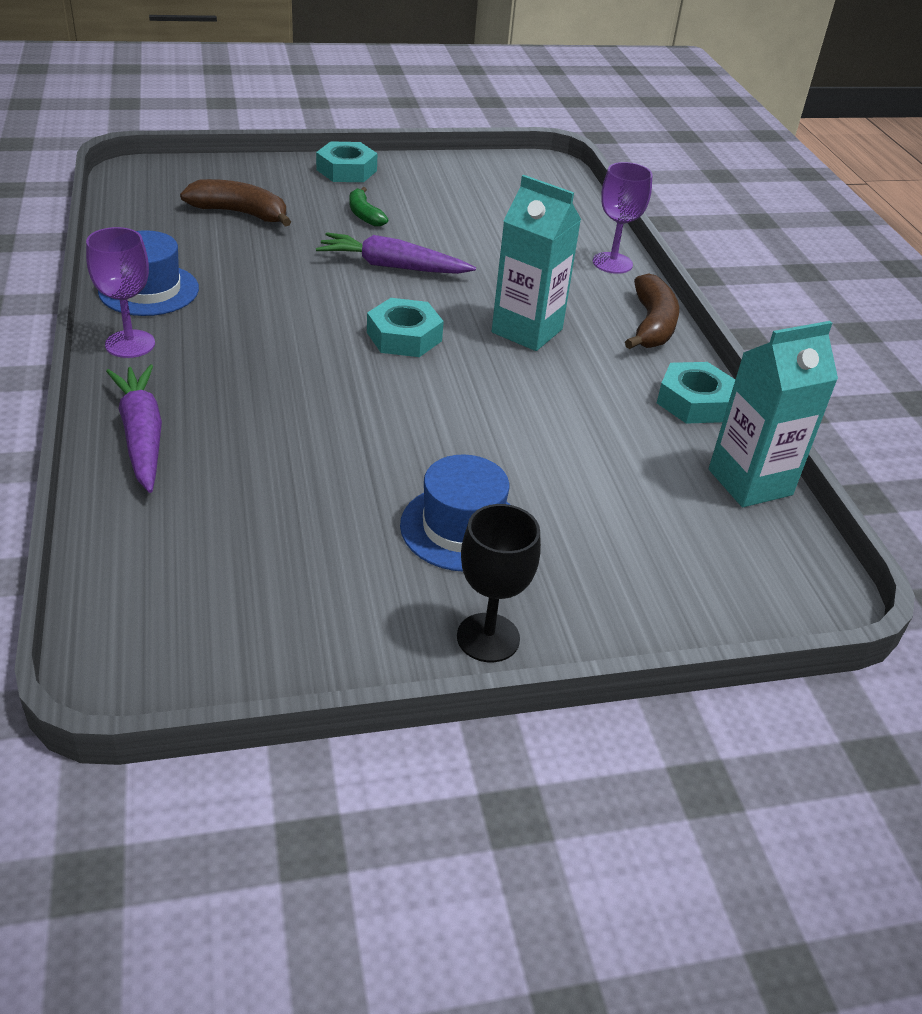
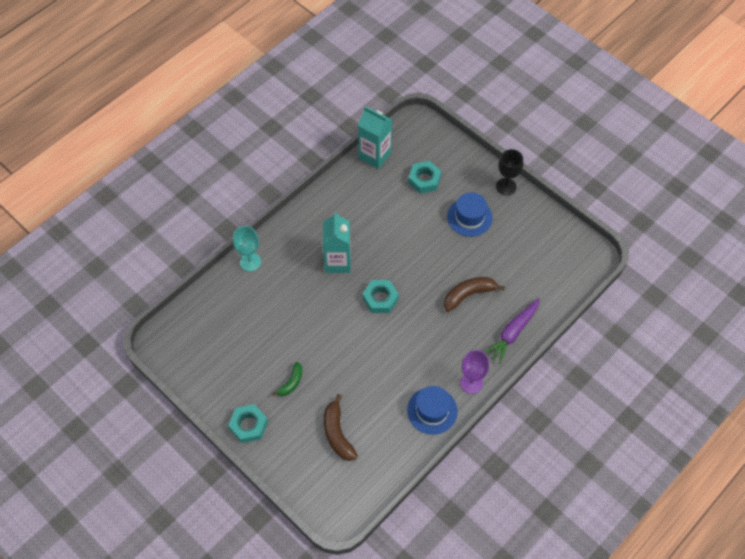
camera: 120 degrees left, 20 degrees up
purple carrot [316,232,476,274] -> none
purple goblet [593,162,653,274] -> turquoise goblet [233,226,261,271]
brown banana [625,273,679,349] -> brown banana moved to [444,277,505,312]
turquoise nut [657,362,735,424] -> turquoise nut moved to [408,161,442,194]

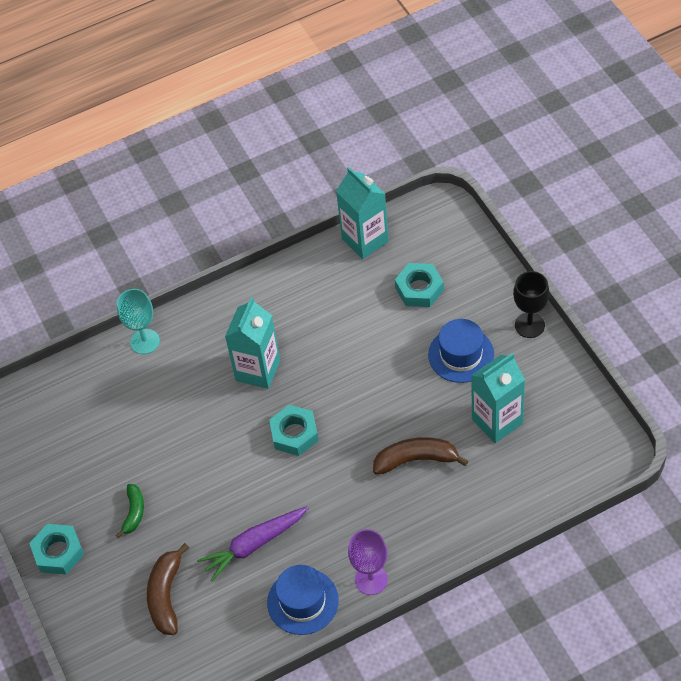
camera: 25 degrees right, 5 degrees down
green banana [272,362,302,396] -> green banana turned 45 degrees counterclockwise [116,484,144,538]
purple carrot [484,298,540,364] -> purple carrot moved to [197,506,308,582]
none -> turquoise carton [471,353,525,443]

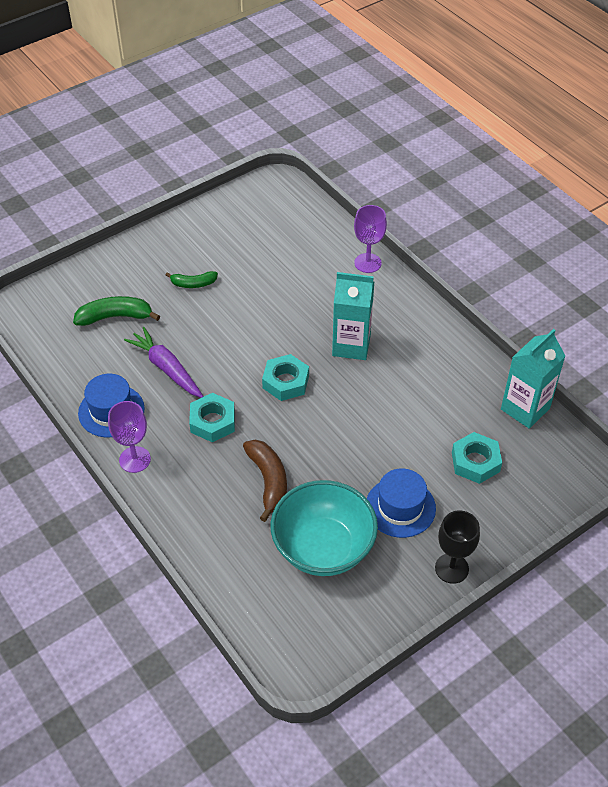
camera: 75 degrees right, 5 degrees down
turquoise nut [29,524,84,575] -> turquoise nut moved to [189,393,235,442]
turquoise goblet [117,289,160,354] -> purple goblet [354,205,387,273]
brown banana [147,543,189,635] -> green banana [73,296,160,326]
turquoise carton [471,353,525,443] -> turquoise bowl [270,480,378,576]

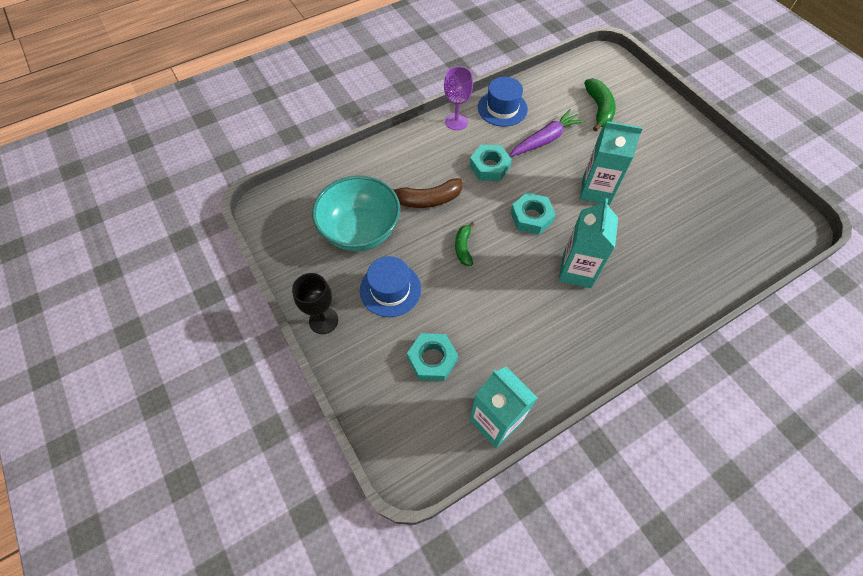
camera: 95 degrees right, 10 degrees up
green banana [166,271,218,288] -> green banana moved to [455,222,474,266]
purple goblet [354,205,387,273] -> none
none -> turquoise carton [580,121,643,205]

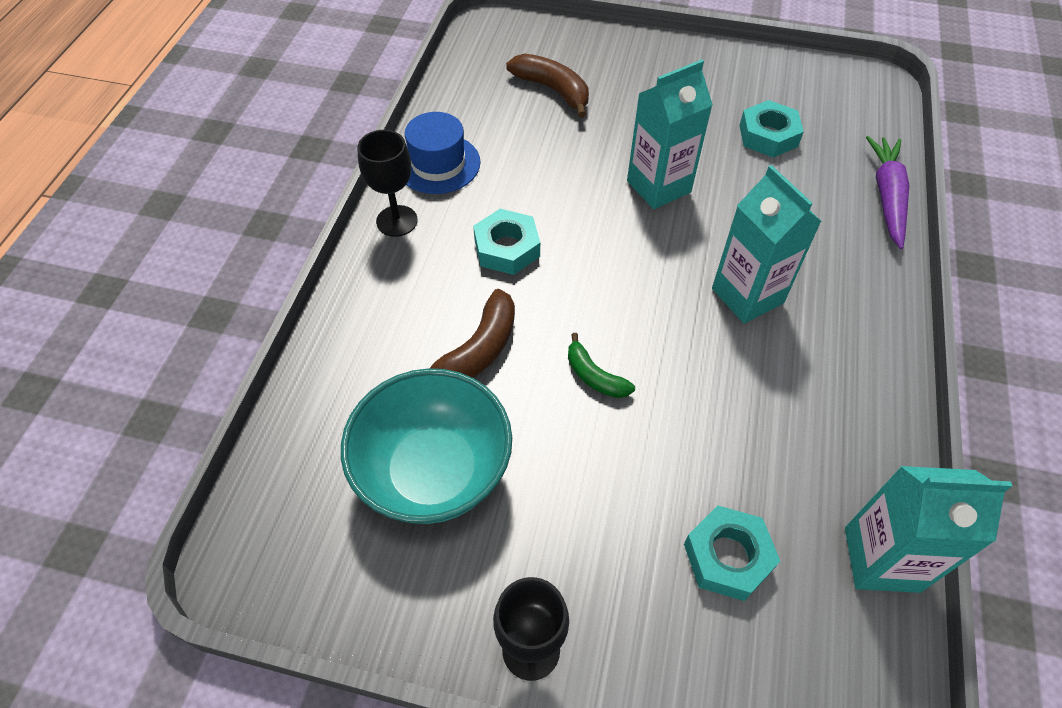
camera: 45 degrees left, 5 degrees down
blue hat [360,256,421,317] -> none
purple goblet [444,66,473,130] -> black goblet [357,130,418,237]
purple carrot [509,109,585,157] -> purple carrot moved to [866,136,909,249]
turquoise nut [510,193,556,235] -> turquoise nut moved to [739,100,804,158]
green banana [584,78,616,132] -> brown banana [506,53,589,118]

